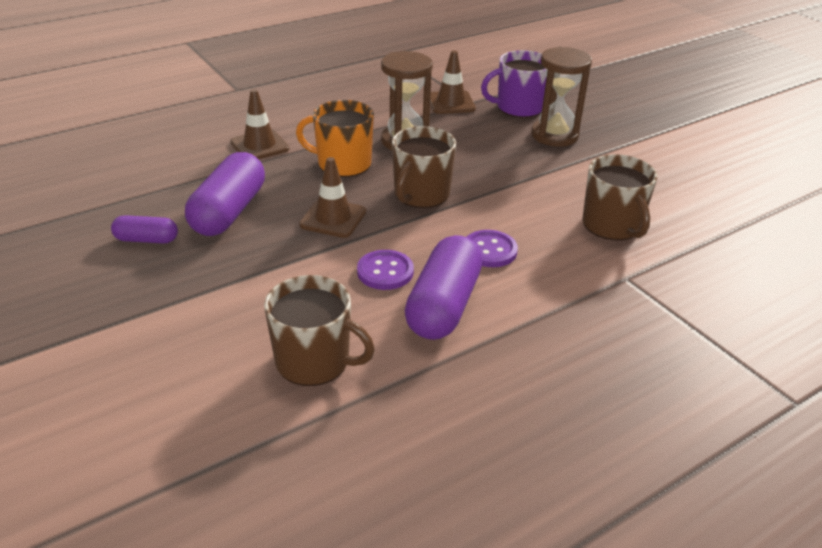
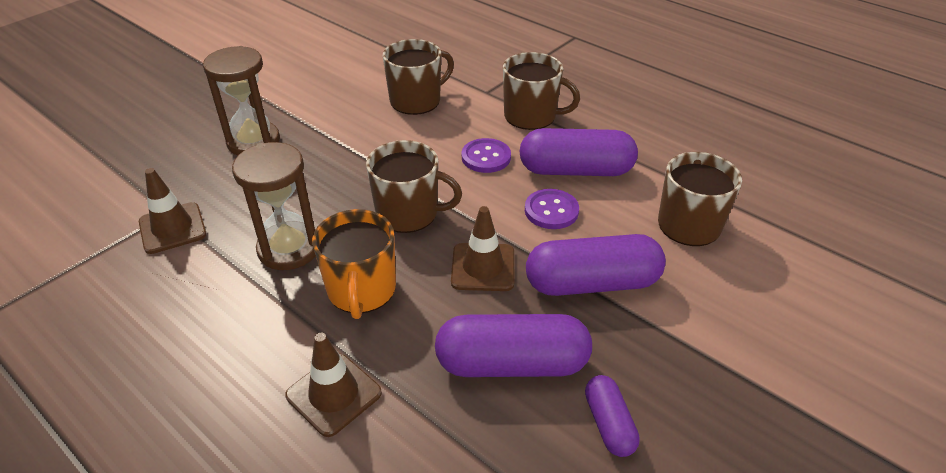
camera: 105 degrees left, 5 degrees up
purple mug [481,50,546,118] -> none
none -> brown mug [503,52,580,130]
none -> purple capsule [526,234,666,296]

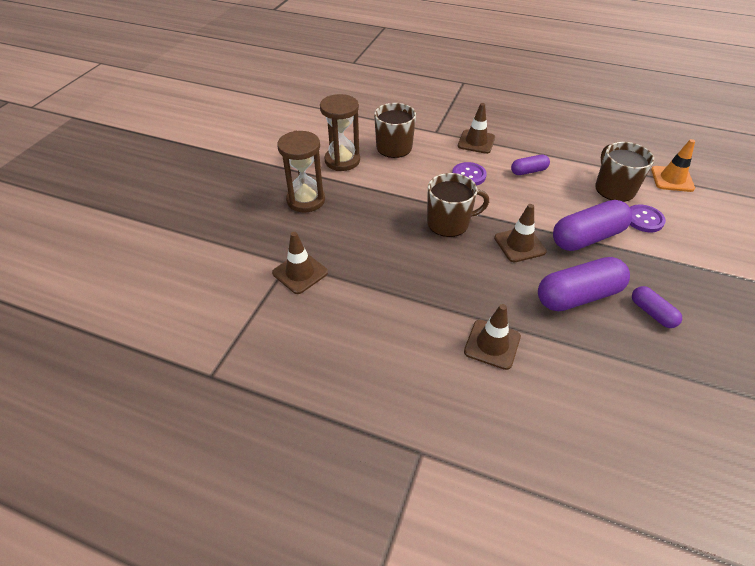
camera: 20 degrees left, 5 degrees up
brown hourglass [232,142,316,270] -> brown hourglass moved to [320,94,360,171]
orange mug [312,209,396,319] -> none
brown mug [503,52,580,130] -> brown traffic cone [458,103,495,154]
purple capsule [520,128,638,176] -> purple capsule [511,155,550,175], size x0.53
purple button [525,189,579,229] -> purple button moved to [630,205,666,232]
none -> orange traffic cone [651,139,695,192]

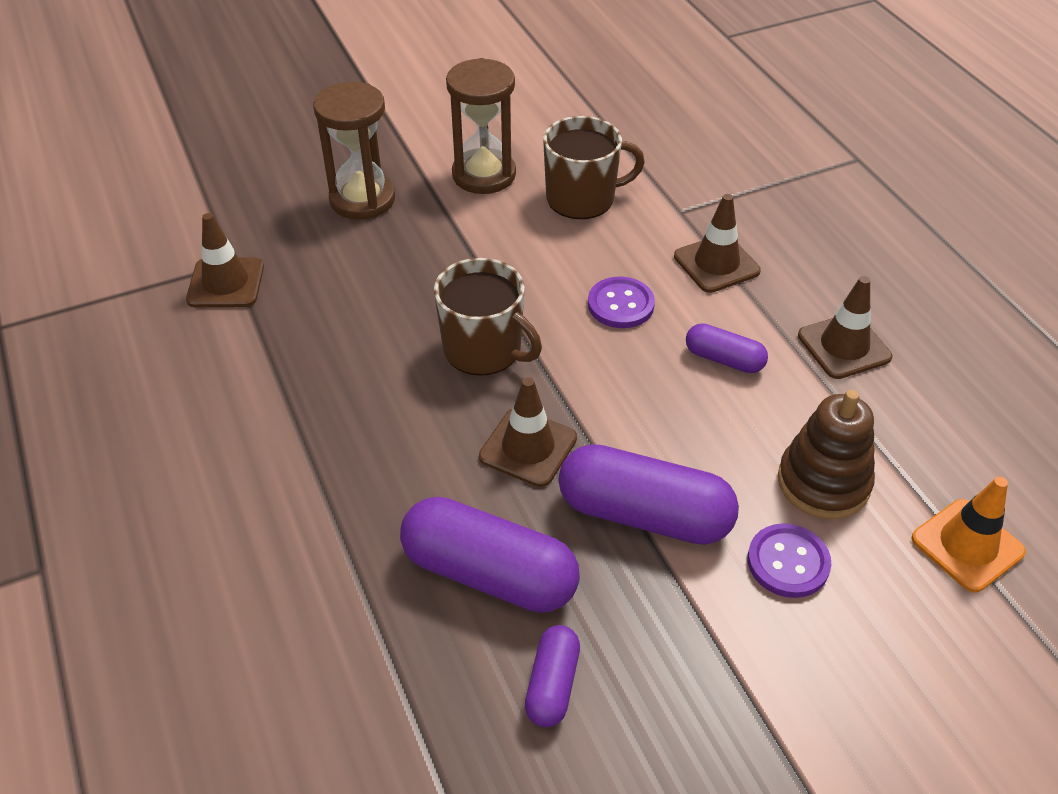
camera: 45 degrees right, 0 degrees up
brown traffic cone [464,304,521,370] -> brown traffic cone moved to [798,276,892,379]
brown mug [595,142,654,202] -> brown stacking toy [778,390,875,519]

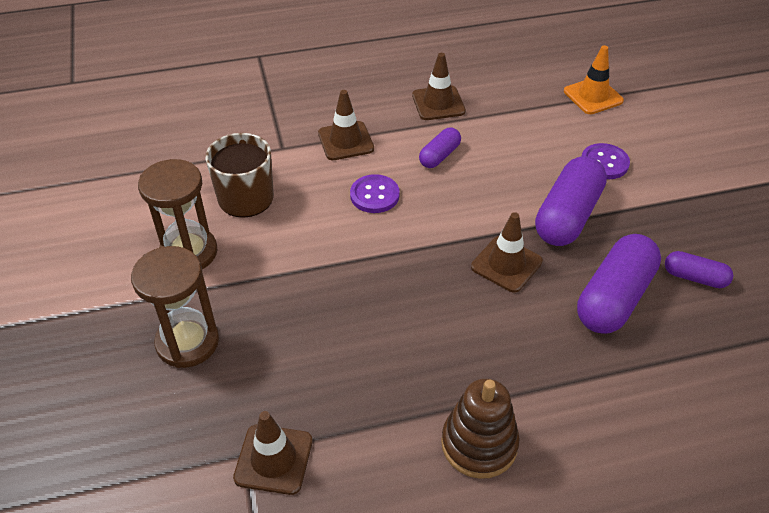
camera: 80 degrees left, 0 degrees up
brown mug [434,258,542,375] -> none
brown stacking toy [778,390,875,519] -> brown stacking toy moved to [441,378,520,479]

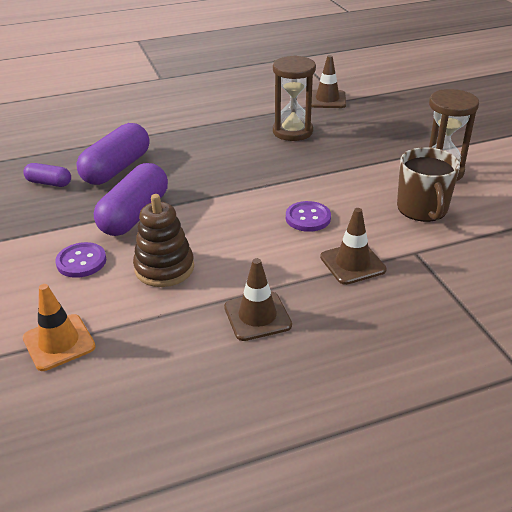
camera: 175 degrees right, 10 degrees down
brown hourglass [131,246,219,368] -> brown hourglass moved to [273,55,316,141]
purple capsule [419,127,461,168] -> none
brown stacking toy [441,378,520,479] -> brown stacking toy moved to [133,194,194,287]
brown traffic cone [471,212,543,293] -> none

